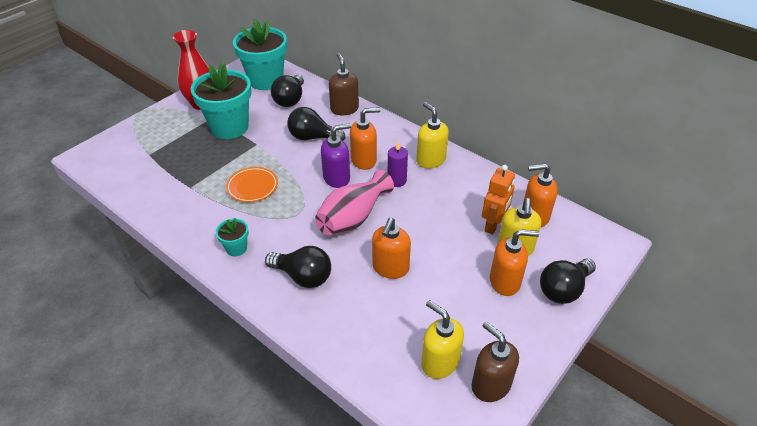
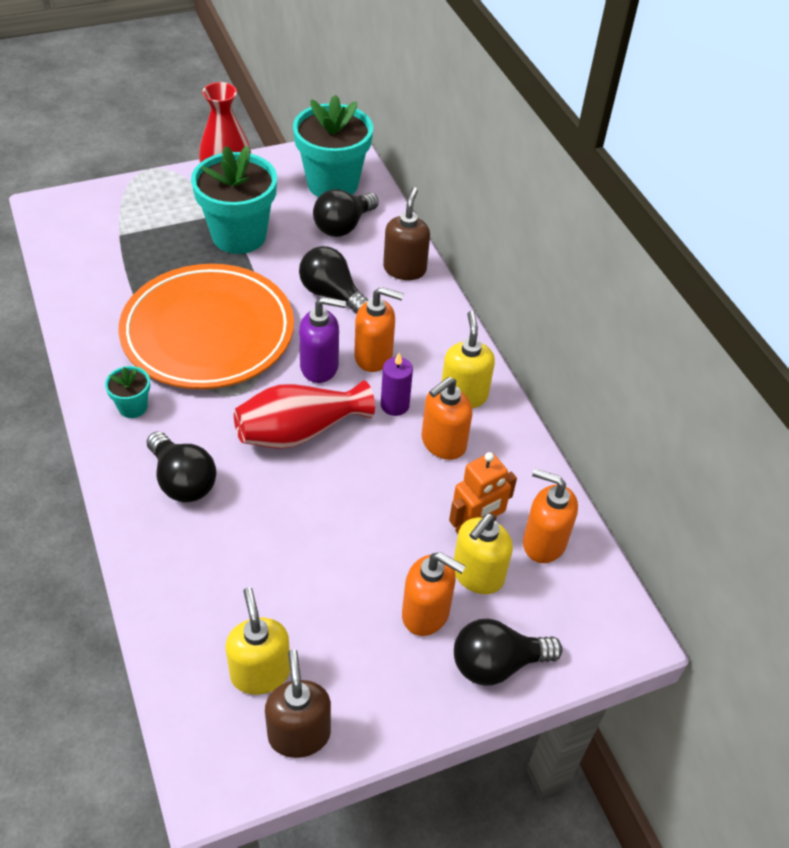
camera: 25 degrees right, 5 degrees up
orange plate [226,167,278,202] -> orange plate [118,264,294,389], size x2.35
pink vase [315,170,394,235] -> red vase [234,380,375,449]
orange soap dispenser [372,218,411,279] -> orange soap dispenser moved to [422,377,473,460]

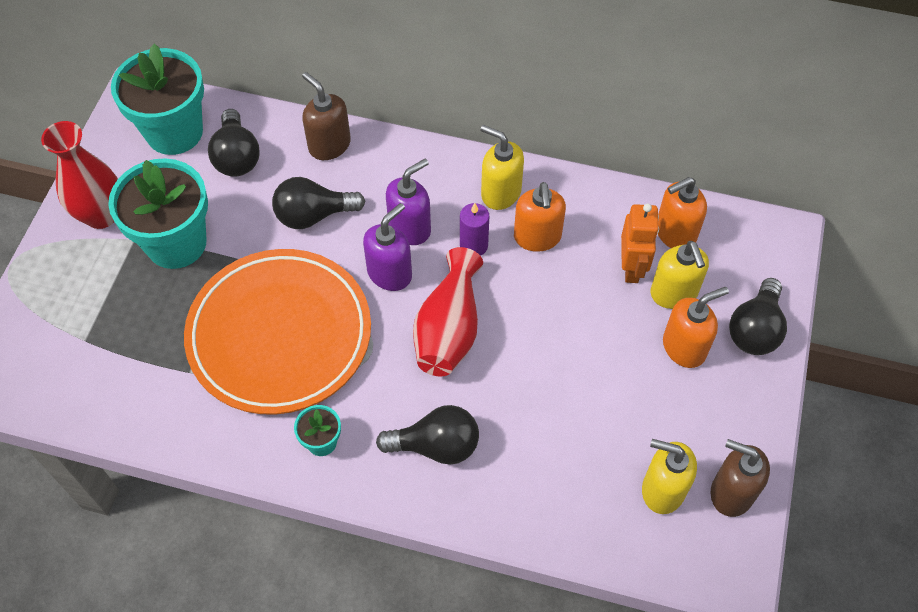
camera: 50 degrees left, 10 degrees up
orange soap dispenser [354,287,404,372] -> purple soap dispenser [386,159,431,245]

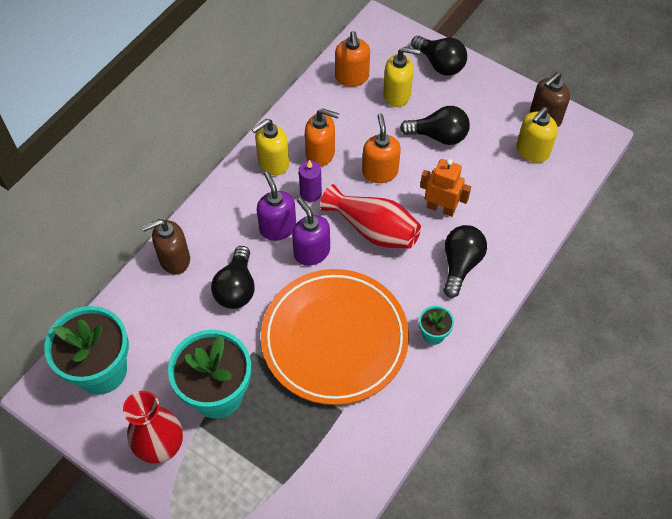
camera: 70 degrees left, 0 degrees up
black light bulb [208,109,260,177] -> black light bulb moved to [400,106,470,145]
orange robot [621,204,659,283] -> orange robot moved to [420,159,471,217]
orange soap dispenser [663,287,729,368] -> orange soap dispenser moved to [362,114,401,183]

